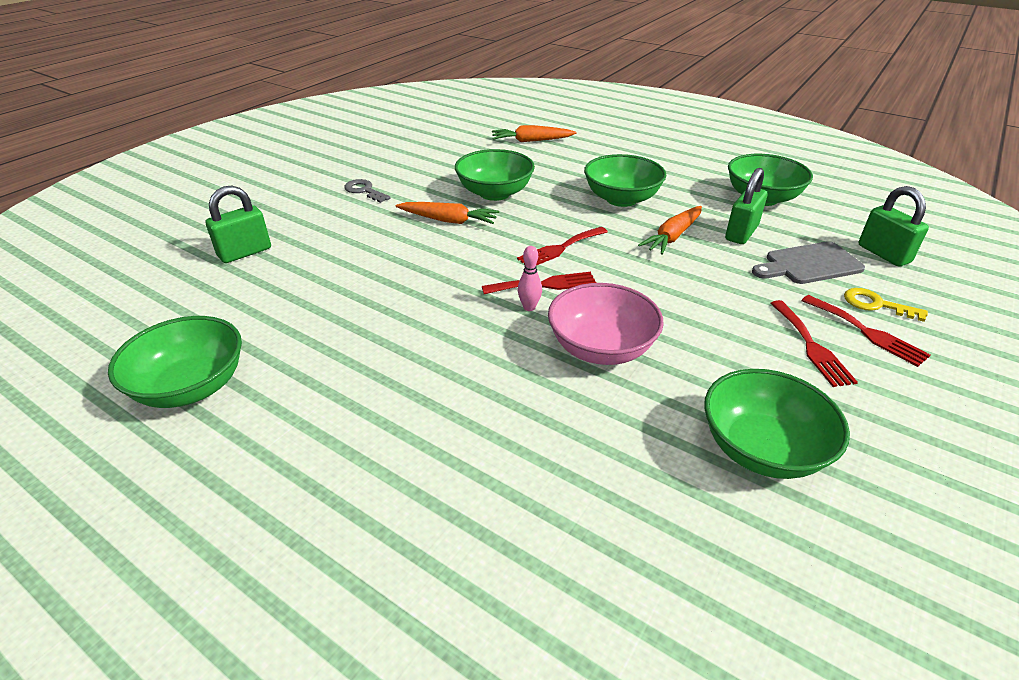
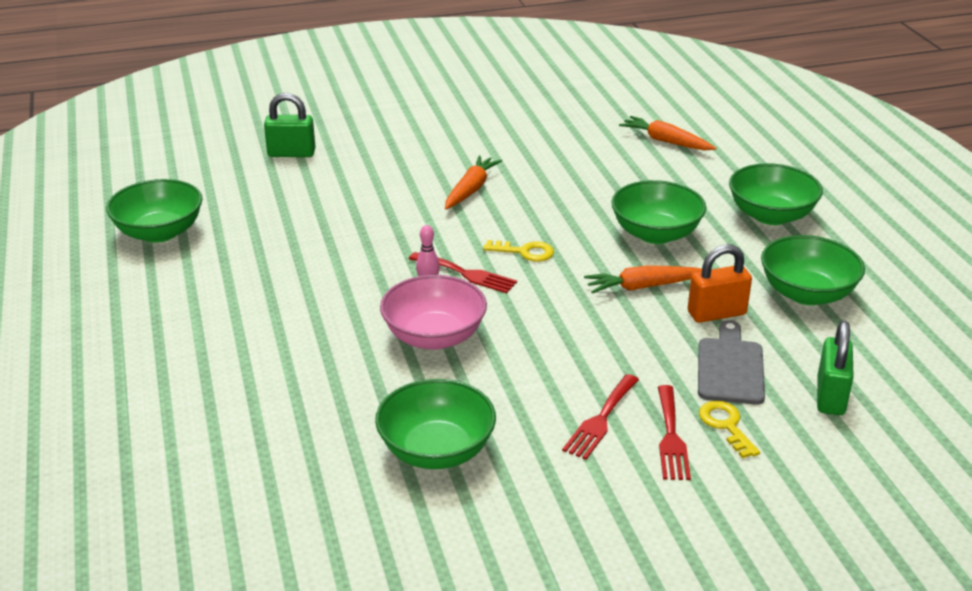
camera: 40 degrees right, 5 degrees down
grey key [344,179,391,203] -> none
orange carrot [395,202,499,224] -> orange carrot turned 120 degrees counterclockwise [445,155,502,210]
green bowl [455,149,535,201] -> green bowl moved to [729,163,823,225]
red fork [517,227,608,266] -> yellow key [483,240,554,262]
green padlock [725,168,767,244] -> orange padlock [688,244,752,323]
grey cutting board [752,241,865,284] -> grey cutting board turned 75 degrees clockwise [698,320,765,405]

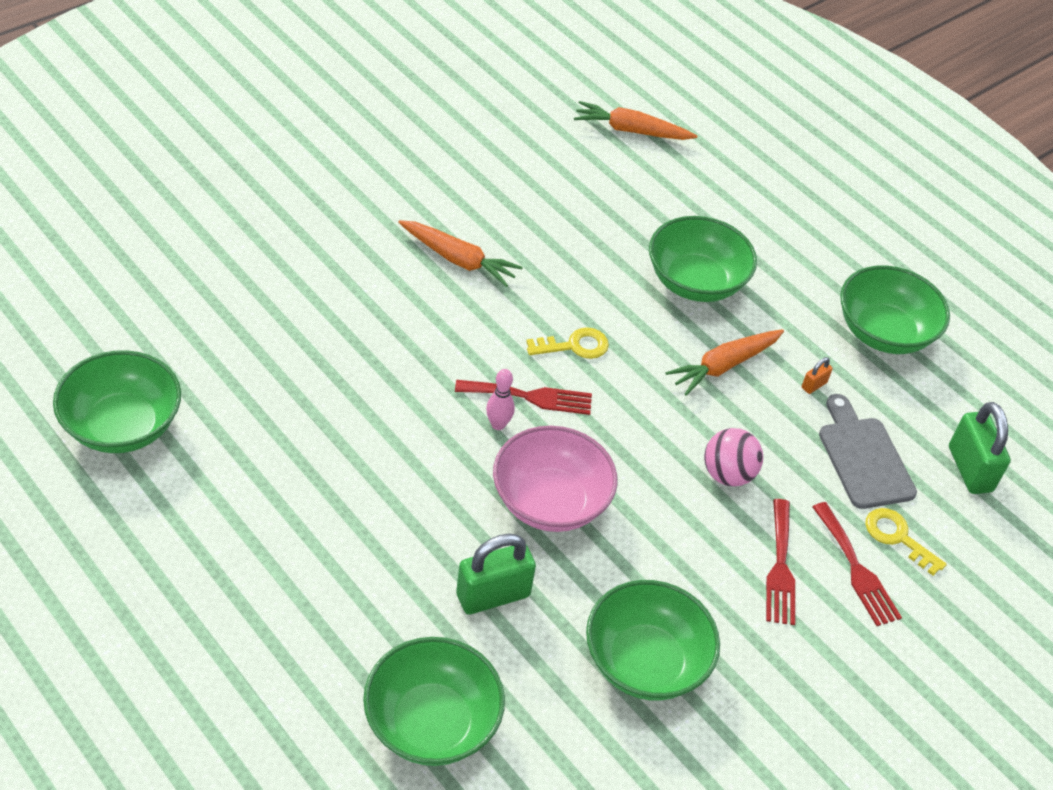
camera: 30 degrees left, 15 degrees up
green padlock [264,93,315,157] -> green padlock moved to [456,533,536,614]
orange carrot [445,155,502,210] -> orange carrot turned 120 degrees clockwise [398,220,523,287]
orange padlock [688,244,752,323] -> orange padlock [802,357,833,394], size x0.45
green bowl [729,163,823,225] -> green bowl moved to [363,637,505,766]
none -> pink ball [704,428,763,486]

